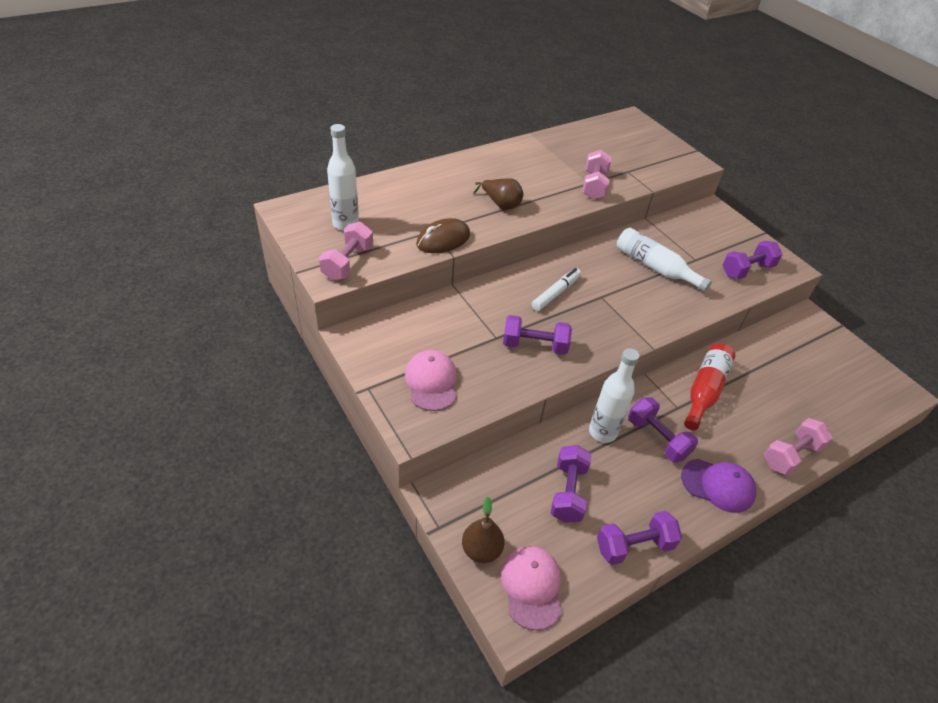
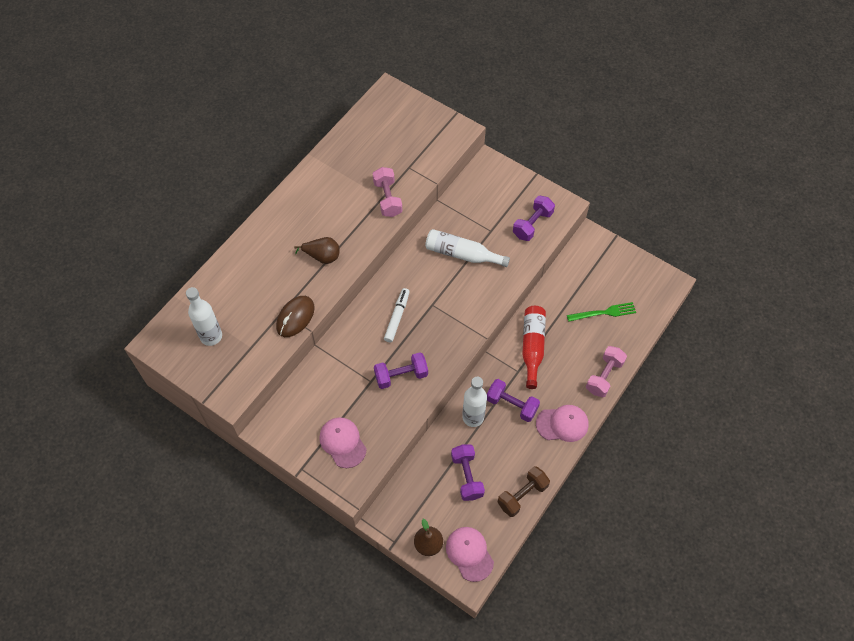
camera: 20 degrees left, 15 degrees up
pink dumbbell [319,222,373,280] -> none
purple dumbbell [597,511,682,565] -> brown dumbbell [497,466,550,517]
purple cap [681,459,756,513] -> pink cap [536,405,589,442]
none -> green fork [567,302,636,322]

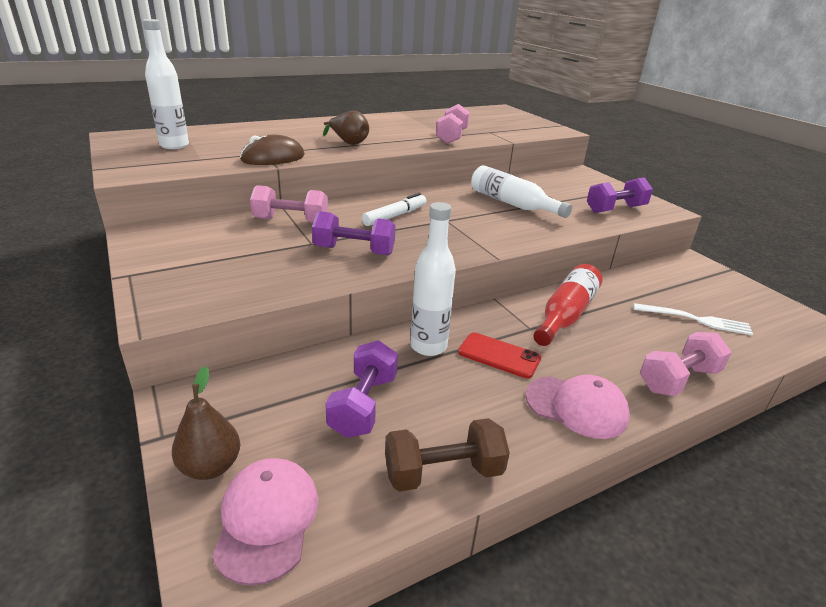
camera: 25 degrees right, 30 degrees down
pink cap [319,417,367,468] -> none
purple dumbbell [487,379,540,422] -> red phone [458,333,541,378]
green fork [567,302,636,322] -> white fork [633,303,753,336]
none -> pink dumbbell [250,185,328,223]

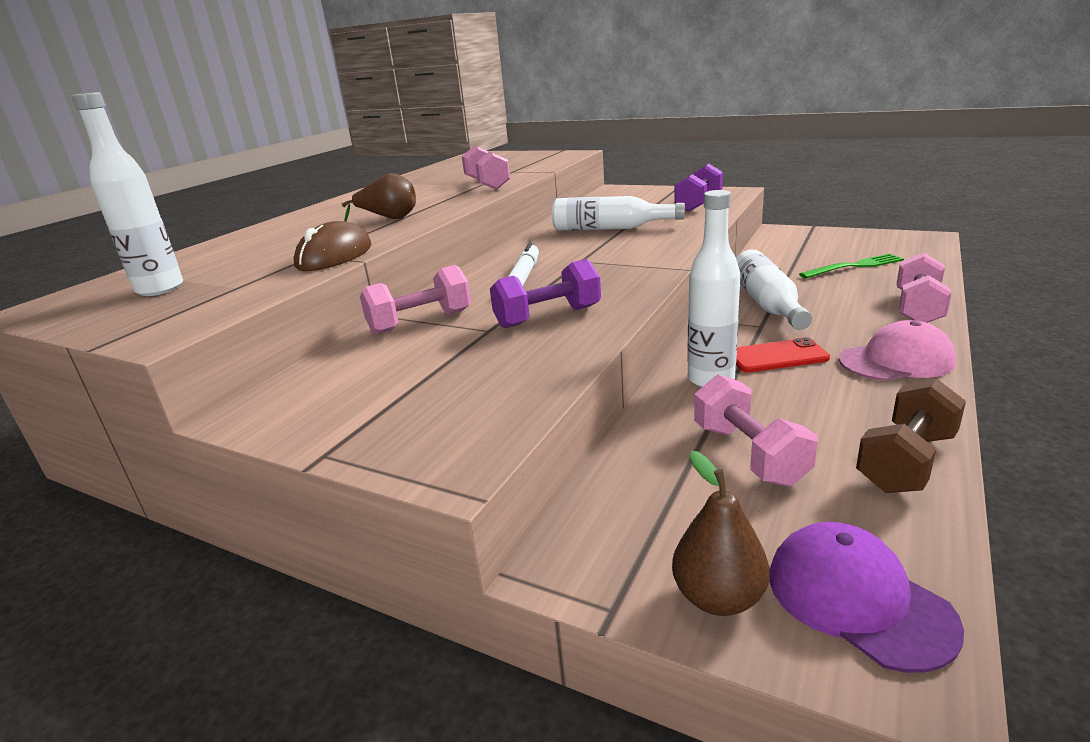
camera: 30 degrees left, 5 degrees down
pink cap [212,458,318,586] -> purple cap [769,522,964,673]
purple dumbbell [325,340,398,438] -> pink dumbbell [694,374,818,487]
red bottle [533,264,602,346] -> white bottle [736,249,812,330]
white fork [633,303,753,336] -> green fork [799,254,904,278]

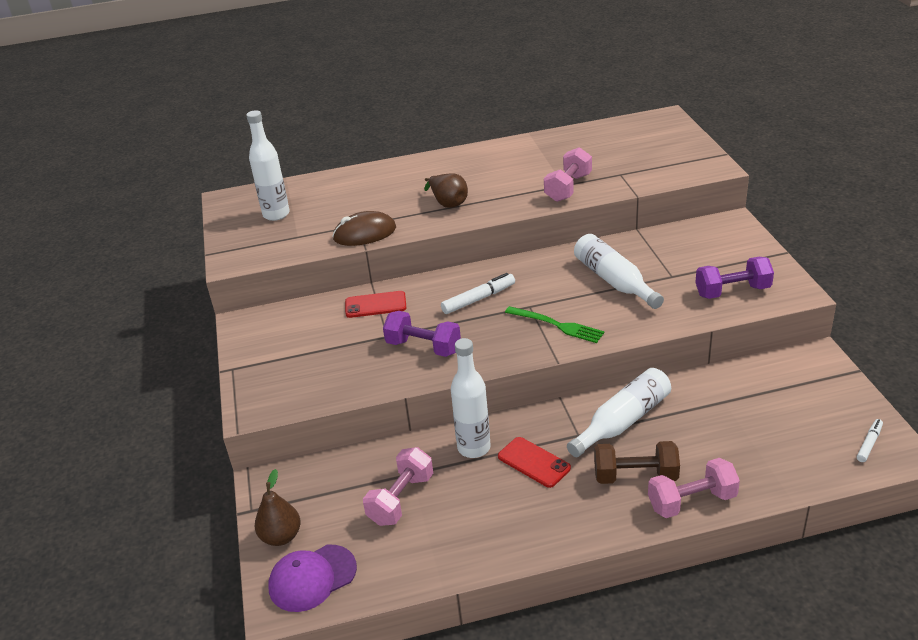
camera: 50 degrees right, 10 degrees up
pink dumbbell [360,265,471,335] -> red phone [345,291,406,318]
purple cap [769,522,964,673] -> purple cap turned 135 degrees counterclockwise [268,545,357,612]
green fork [799,254,904,278] -> green fork moved to [505,306,605,343]
pink cap [838,320,956,381] -> none
brown dumbbell [856,379,966,493] -> brown dumbbell moved to [594,441,680,484]
none -> white marker [857,419,883,462]

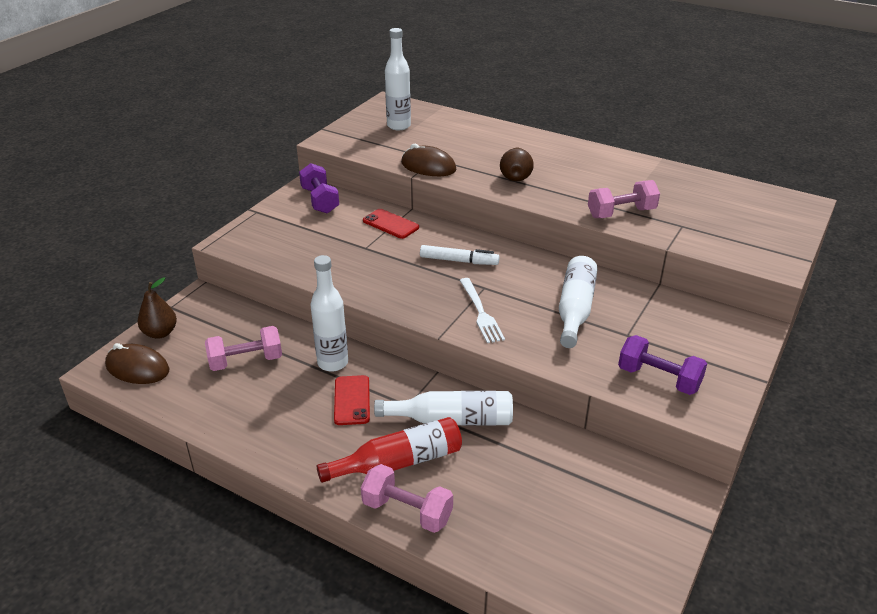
camera: 40 degrees right, 0 degrees up
purple cap [268,545,357,612] -> brown mouse [105,343,169,384]
purple dumbbell [383,311,461,357] -> purple dumbbell moved to [299,163,339,214]
green fork [505,306,605,343] -> white fork [459,278,505,343]
brown dumbbell [594,441,680,484] -> red bottle [317,417,462,483]
white marker [857,419,883,462] -> none

